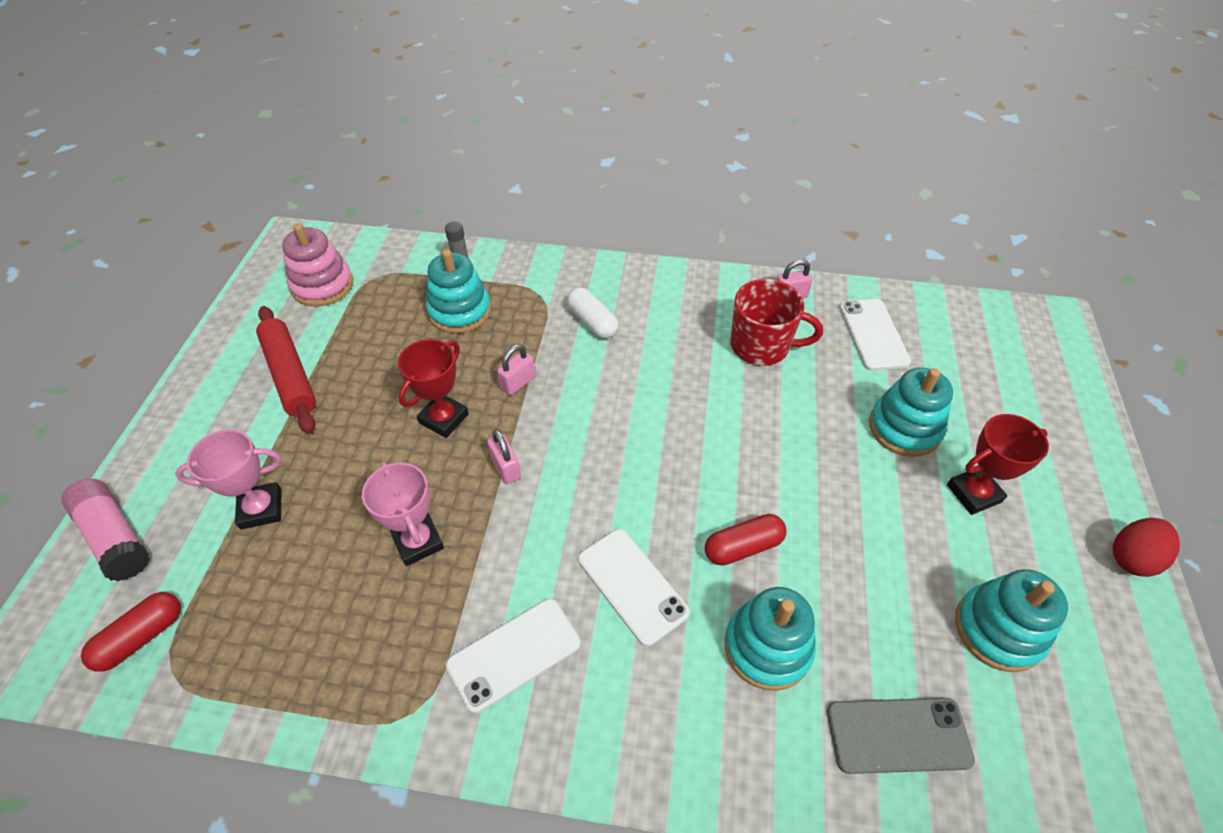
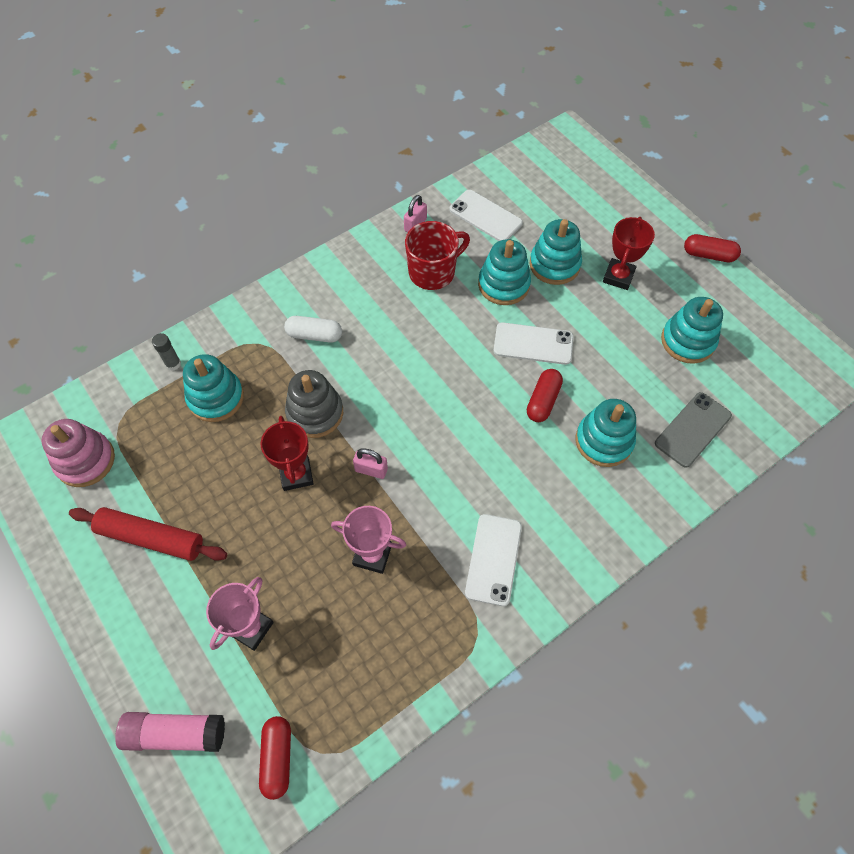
camera: 45 degrees left, 10 degrees up
pink padlock [497,344,535,395] -> grey stacking toy [285,370,343,438]
white phone [578,529,690,646] -> white phone moved to [493,322,574,365]
red egg [1113,518,1180,577] -> red capsule [684,234,741,262]
none -> turquoise stacking toy [478,239,531,305]

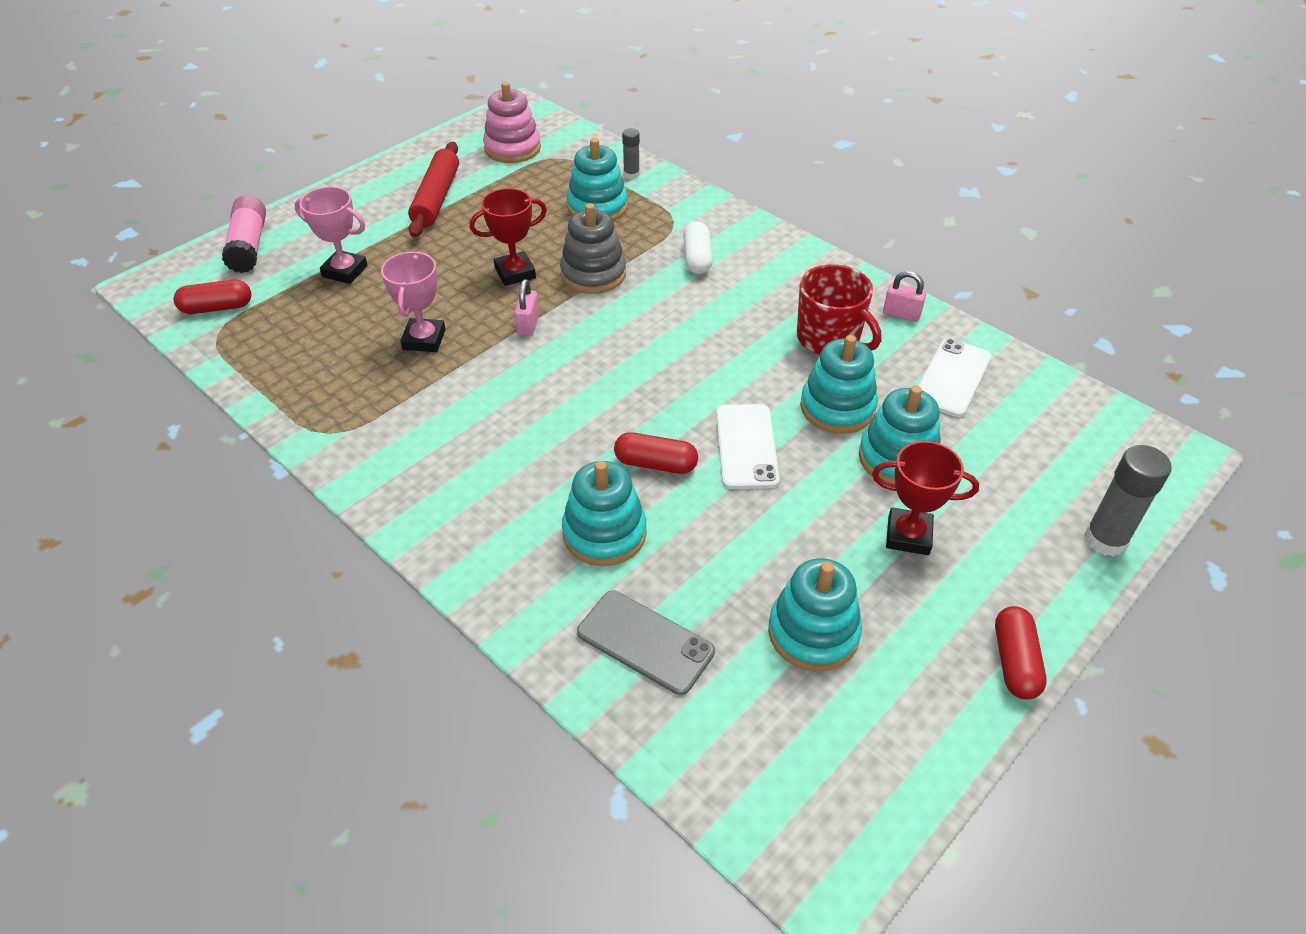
camera: 80 degrees right, 15 degrees down
white phone [465,514,522,606] -> none
none -> grey glue stick [1084,445,1171,556]

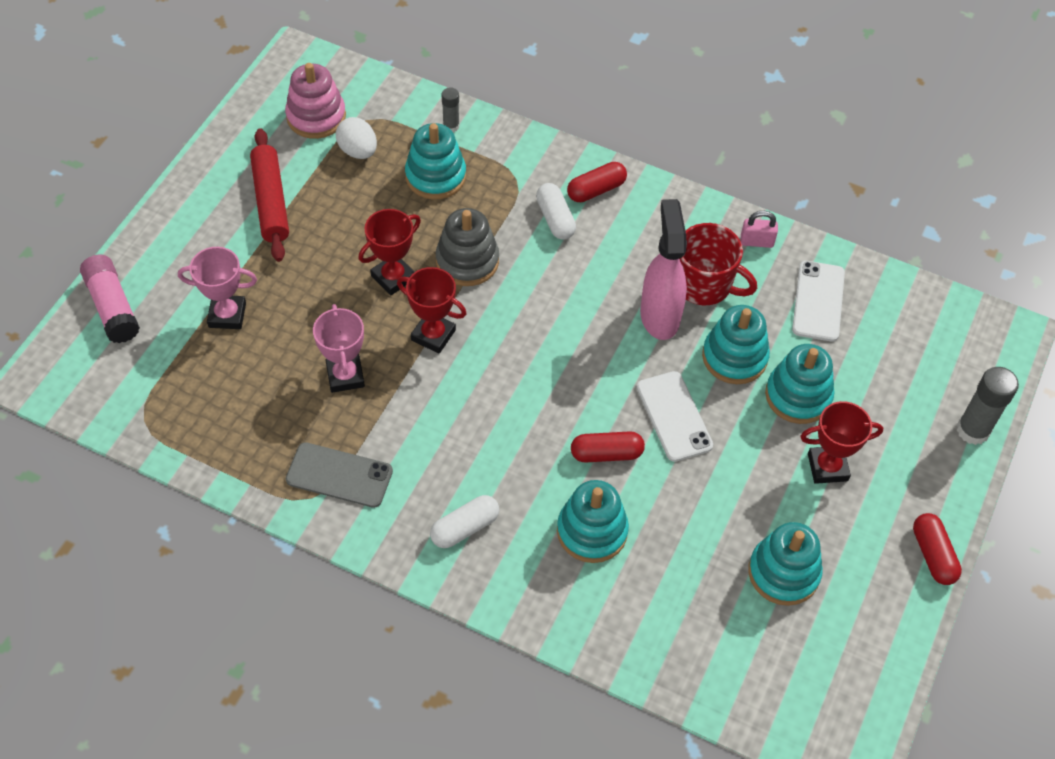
camera: 20 degrees left, 10 degrees up
red capsule [174,280,251,314] -> red capsule moved to [567,162,627,202]
pink padlock [514,279,539,336] -> red trophy [397,267,467,353]
grey phone [577,590,715,695] -> grey phone moved to [286,442,393,508]
none -> white egg [336,117,377,159]
none -> white capsule [430,495,499,548]
none -> pink spray bottle [640,199,687,340]

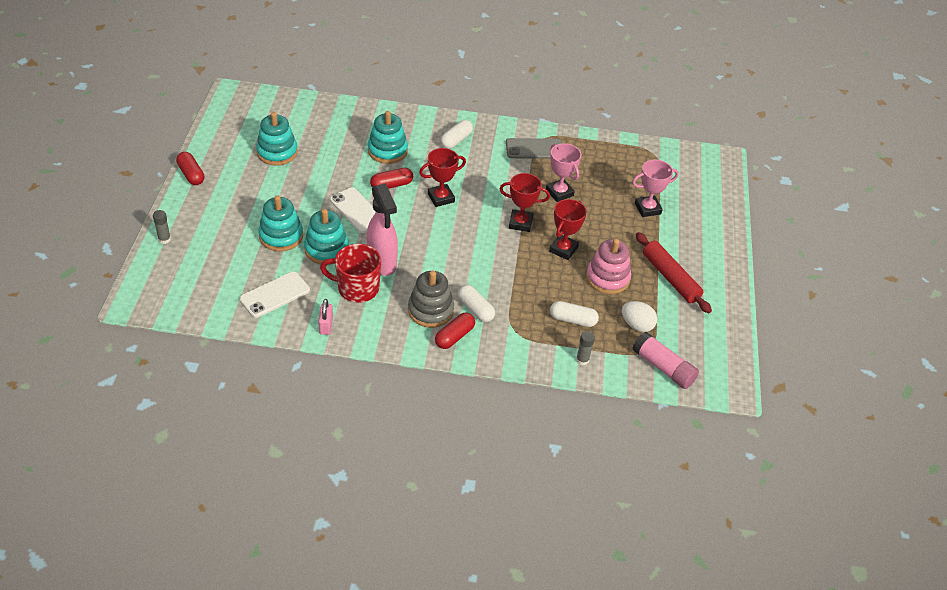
camera: 160 degrees right, 10 degrees down
pink glue stick [80,255,140,343] -> pink glue stick moved to [633,332,699,389]
pink stacking toy [285,63,346,139] -> pink stacking toy moved to [586,239,631,294]
turquoise stacking toy [405,123,466,199] -> white capsule [550,301,599,327]
grey stacking toy [436,208,499,286] -> grey stacking toy moved to [408,270,454,328]
pink padlock [741,211,778,248] -> pink padlock turned 75 degrees counterclockwise [318,299,333,335]
white phone [792,261,845,342] -> white phone turned 60 degrees clockwise [239,271,310,318]
red trophy [800,401,883,484] -> red trophy moved to [419,148,466,207]
grey glue stick [957,367,1019,445] -> grey glue stick [153,210,171,244], size x0.57

